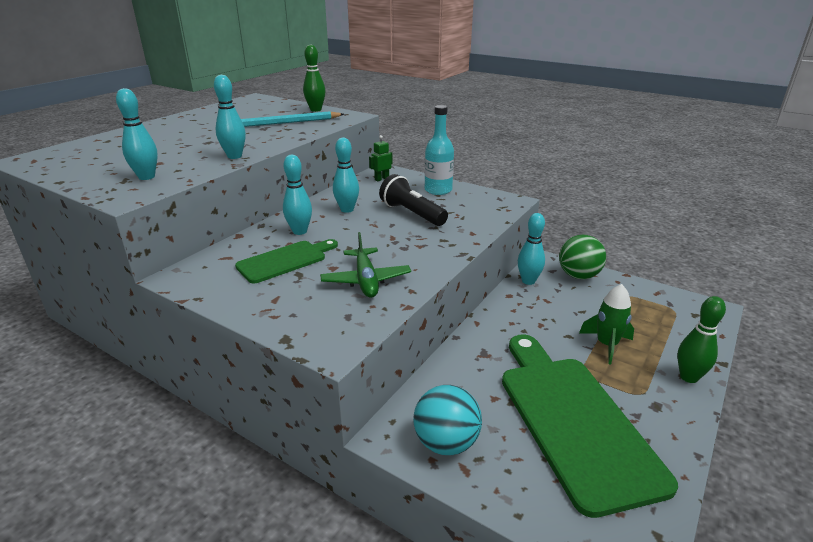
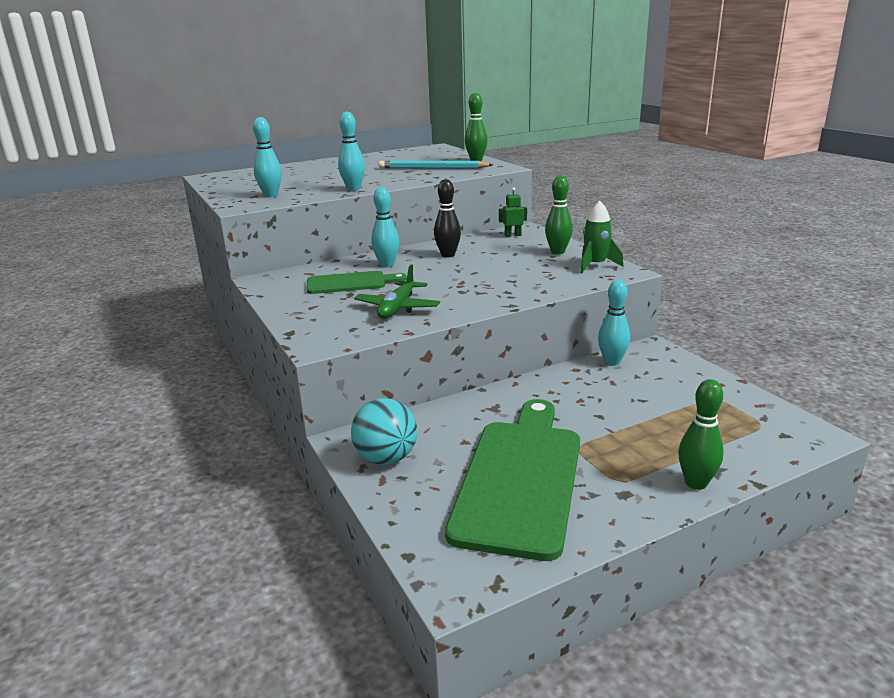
camera: 30 degrees right, 5 degrees down
turquoise bowling pin [333,138,359,213] -> black bowling pin [434,179,461,257]
black flashlight [379,174,448,226] -> none
turquoise bottle [425,105,454,195] -> green bowling pin [545,176,573,254]
green ball [559,235,606,279] -> none
green rocket [579,284,634,365] -> green rocket moved to [580,201,623,273]

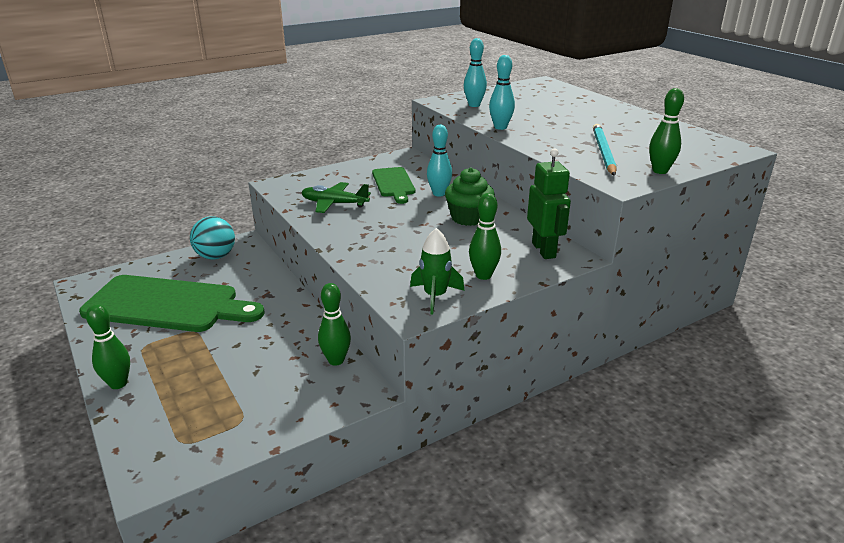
camera: 85 degrees right, 5 degrees up
black bowling pin [434,179,461,257] -> green cupcake [445,167,495,226]
green robot [499,187,527,237] -> green robot [527,148,571,259], size x1.86
turquoise bowling pin [598,280,630,366] -> green bowling pin [318,283,351,366]

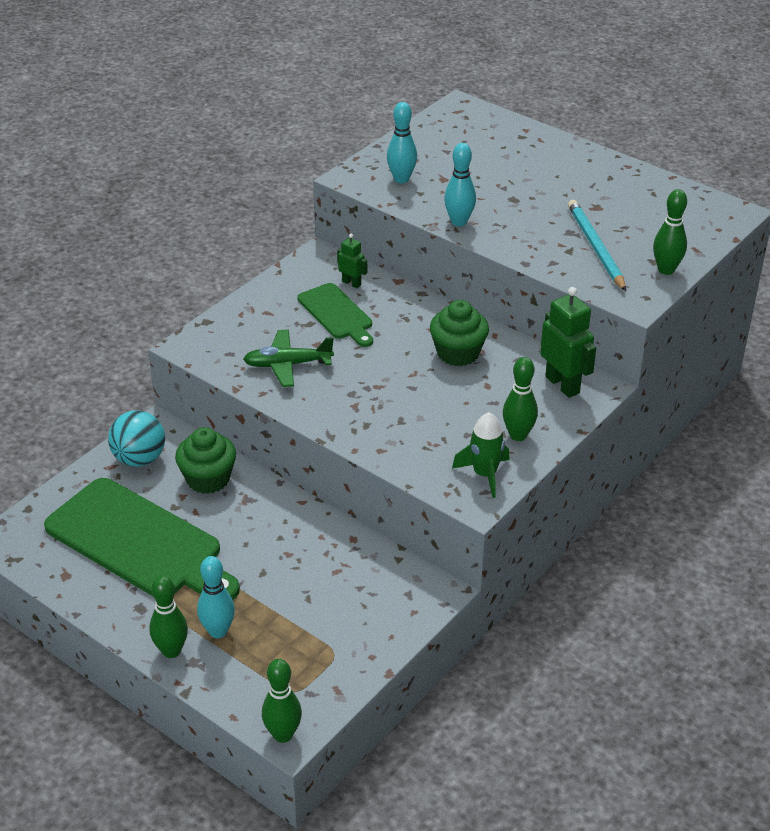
camera: 20 degrees left, 10 degrees up
green cutting board [79,275,265,332] -> green cutting board turned 45 degrees clockwise [44,478,240,600]
green bowling pin [318,283,351,366] -> green bowling pin moved to [262,659,302,743]
turquoise bowling pin [427,125,452,197] -> turquoise bowling pin moved to [197,556,235,638]
none -> green cupcake [175,427,236,494]
none -> green robot [337,234,367,288]

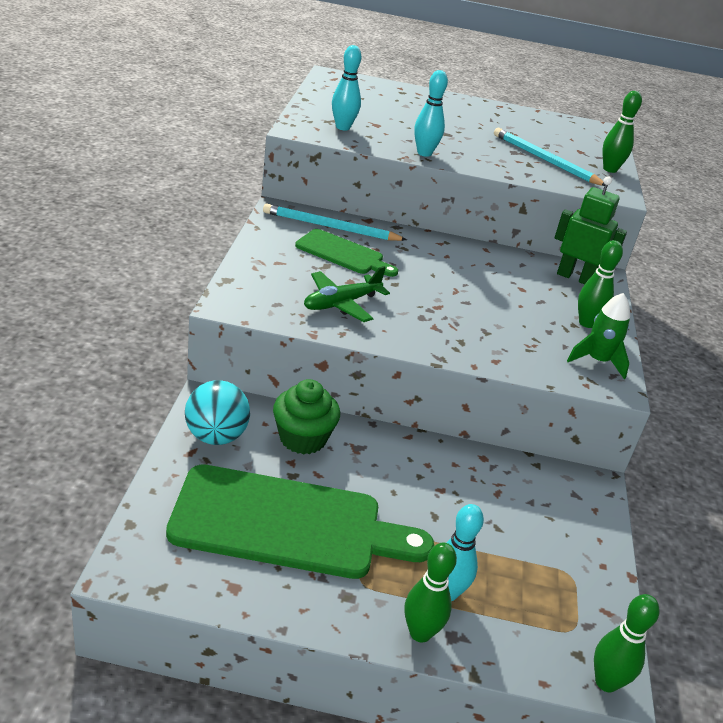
camera: 35 degrees left, 5 degrees down
green robot [337,234,367,288] -> turquoise pencil [263,204,407,241]
green cupcake [430,300,489,366] -> none

